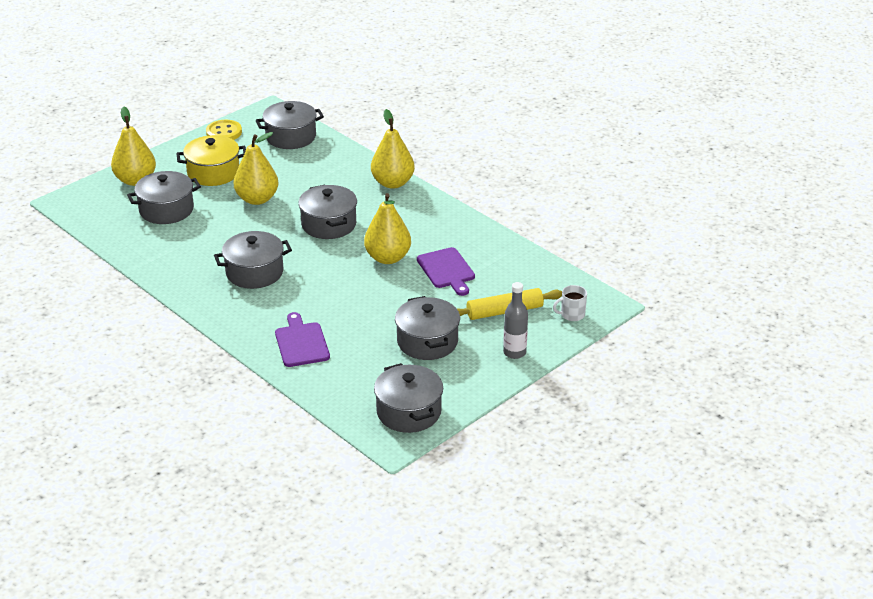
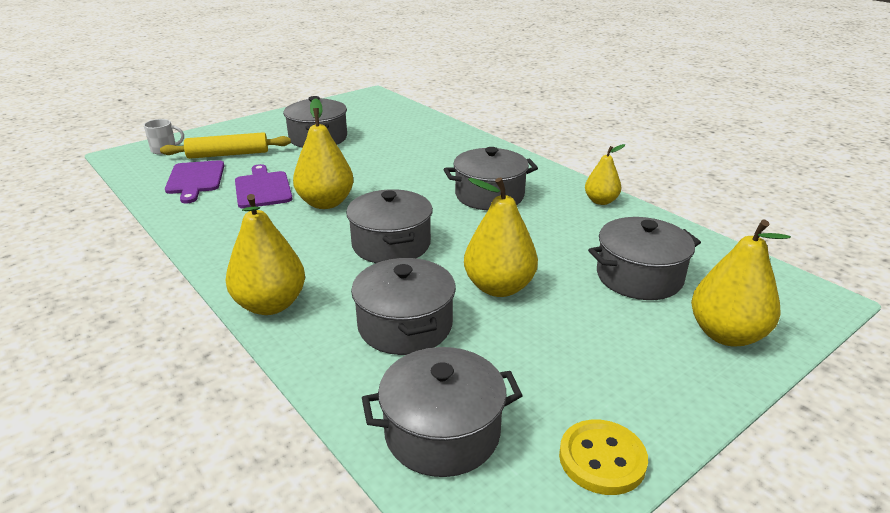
camera: 175 degrees left, 5 degrees down
yellow pot [176,135,246,186] -> none
purple cutting board [275,312,330,367] -> purple cutting board moved to [165,160,224,203]
grey pot [374,363,443,433] -> grey pot moved to [351,257,456,355]
grey bottle [503,282,528,359] -> none
none -> yellow pear [585,144,625,205]

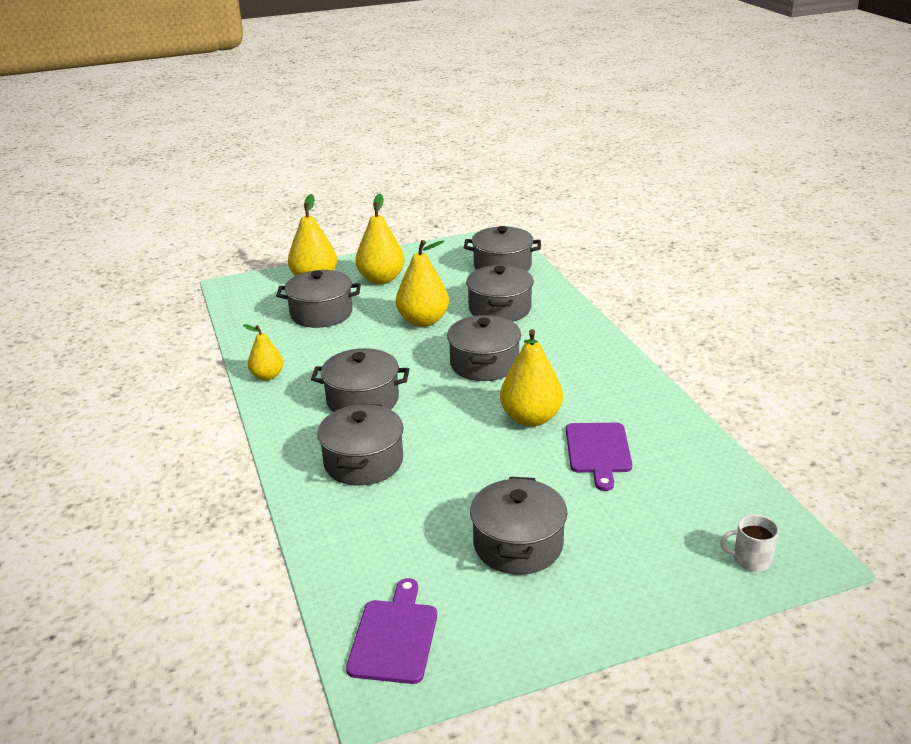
camera: 160 degrees left, 0 degrees up
yellow rolling pin [160,132,291,159] -> none
purple cutting board [165,160,224,203] -> purple cutting board moved to [346,578,437,684]
yellow pear [226,194,305,315] -> yellow pear moved to [356,194,405,284]
yellow button [559,420,648,495] -> none
none -> grey pot [317,404,404,485]

